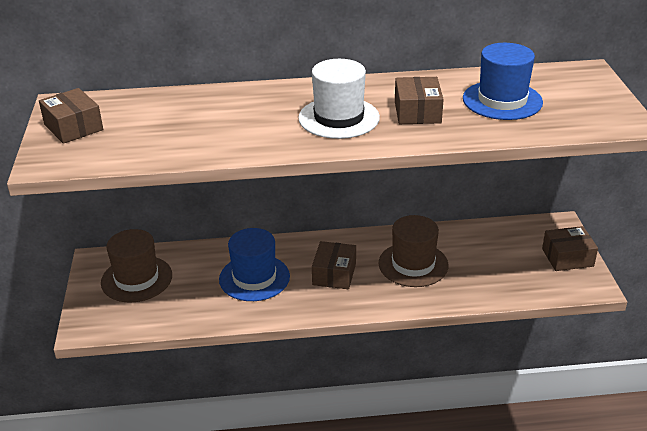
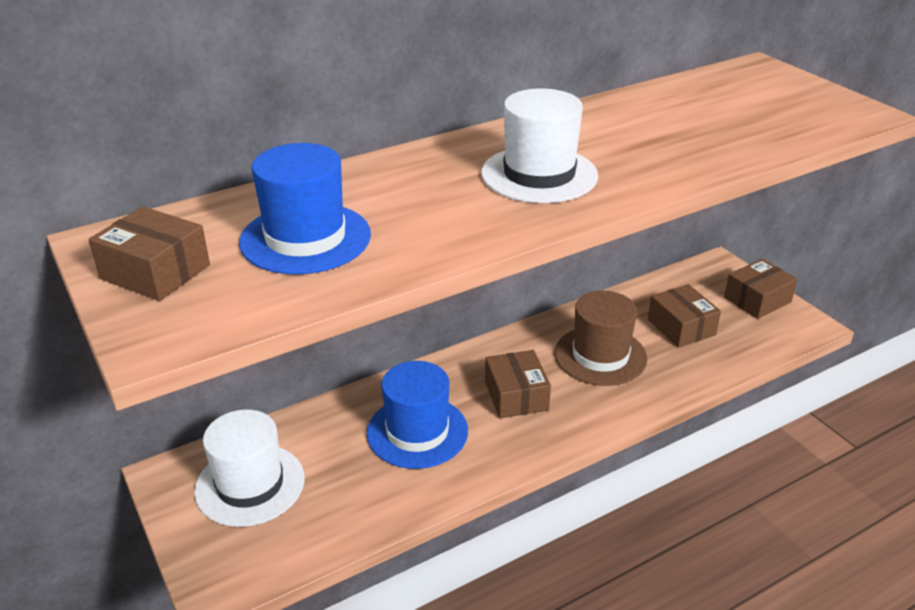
camera: 25 degrees left, 0 degrees up
brown hat [101,229,172,302] -> white hat [194,409,305,527]
brown box [395,77,444,124] -> brown box moved to [648,284,721,348]
blue hat [463,43,543,120] -> blue hat moved to [239,143,371,275]

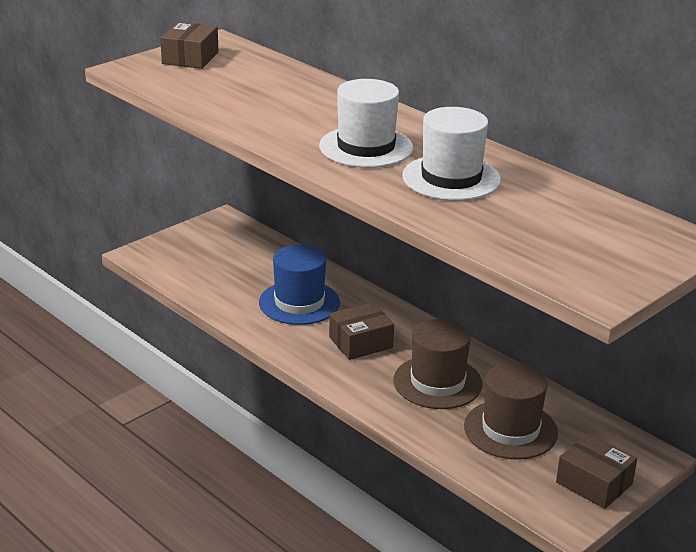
camera: 75 degrees right, 5 degrees down
white hat [194,409,305,527] -> white hat moved to [402,107,501,201]
blue hat [239,143,371,275] -> none
brown box [648,284,721,348] -> brown hat [464,363,558,460]

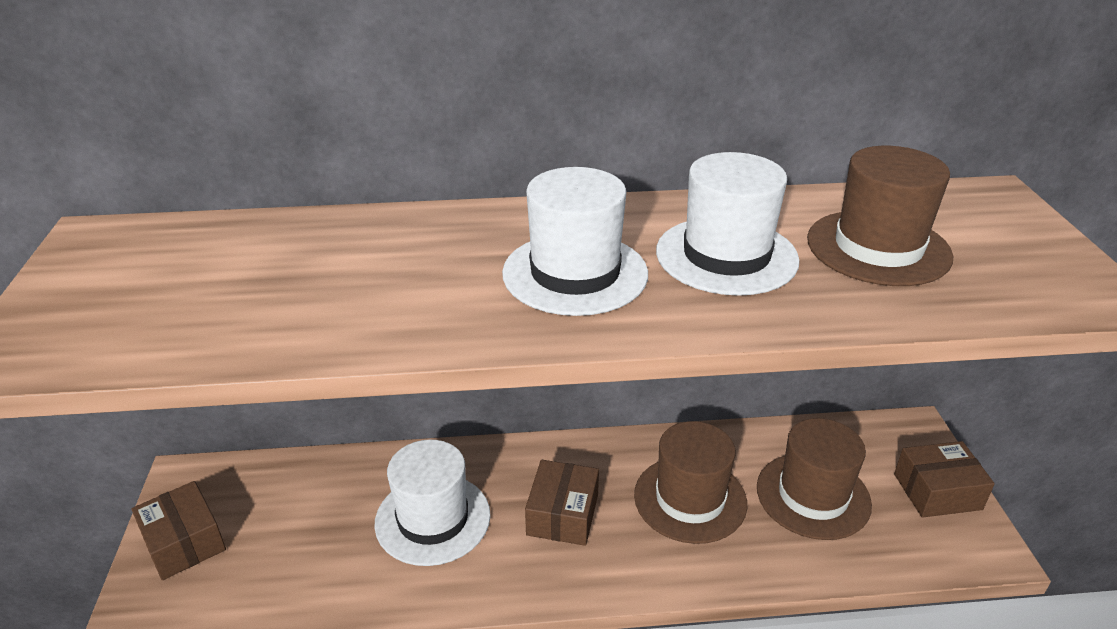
camera: 50 degrees left, 5 degrees up
brown box [160,22,218,69] -> brown box moved to [131,481,226,580]
blue hat [259,245,340,325] -> white hat [374,440,491,566]
none -> brown hat [807,146,953,286]

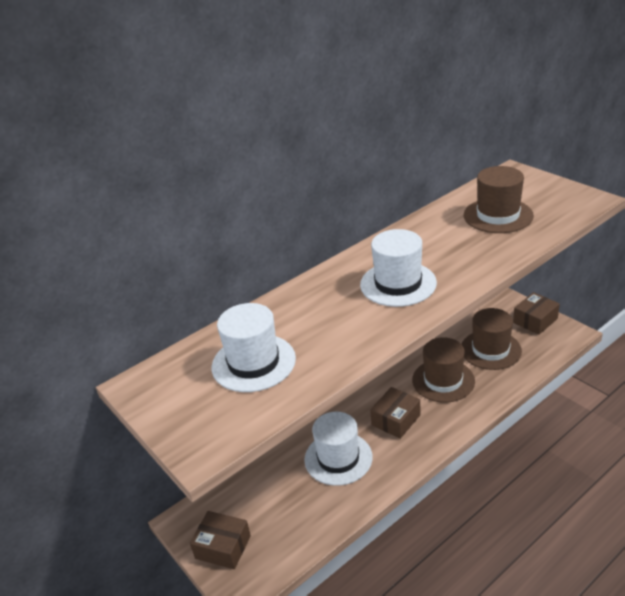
camera: 30 degrees left, 0 degrees up
brown box [525,460,599,546] -> brown box turned 60 degrees clockwise [370,387,421,439]
white hat [656,152,800,296] -> white hat moved to [212,303,296,392]

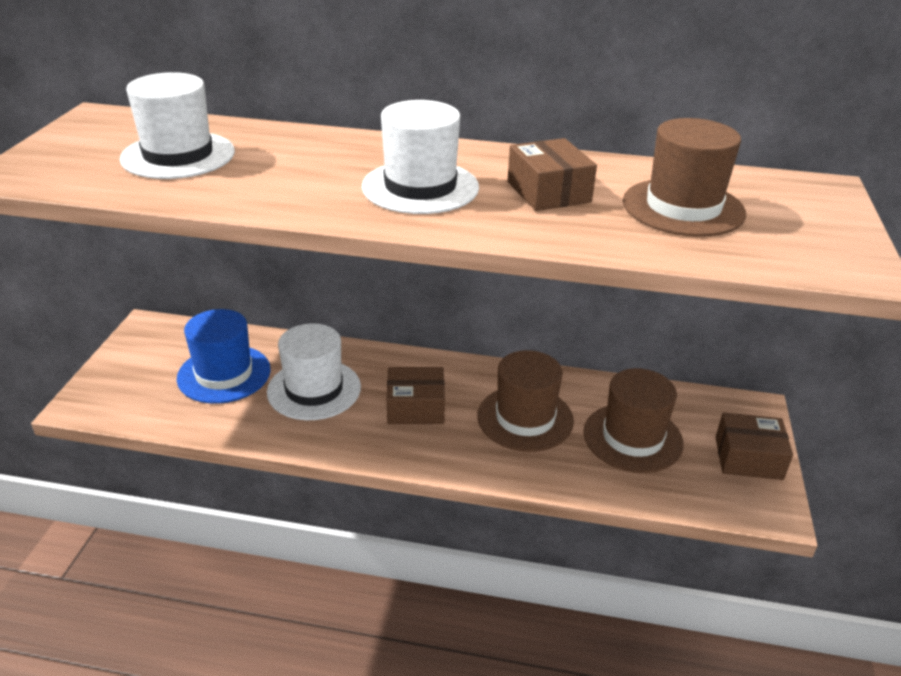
camera: 45 degrees right, 0 degrees up
brown box [190,511,251,569] -> brown box moved to [507,138,597,211]
none -> blue hat [177,309,271,404]

